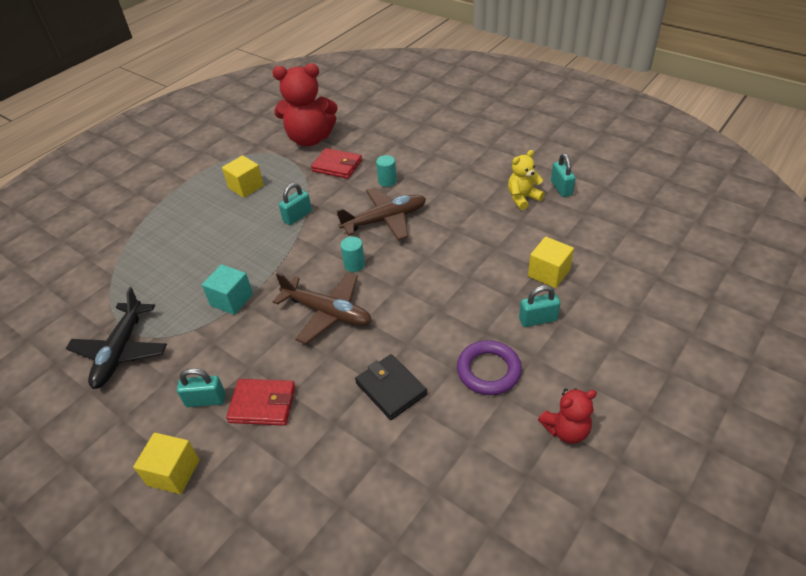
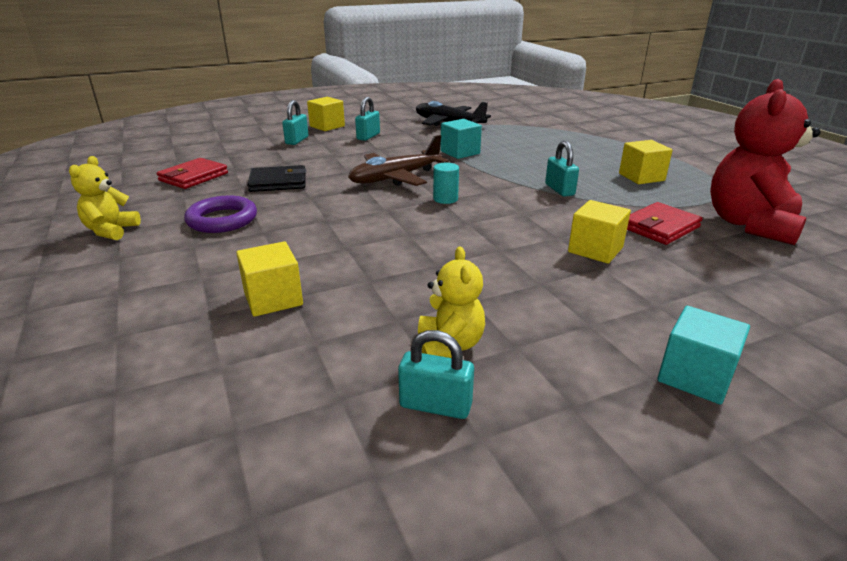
camera: 115 degrees right, 15 degrees down
red wallet [226,379,296,426] -> red wallet moved to [157,158,228,189]
brown plane [336,187,426,240] -> none
turquoise cylinder [376,155,397,187] -> yellow cube [568,200,631,264]
turquoise padlock [519,285,560,327] -> turquoise padlock moved to [282,100,309,145]
red teddy bear [538,388,597,444] -> yellow teddy bear [69,156,141,240]
none -> turquoise cube [657,306,750,405]

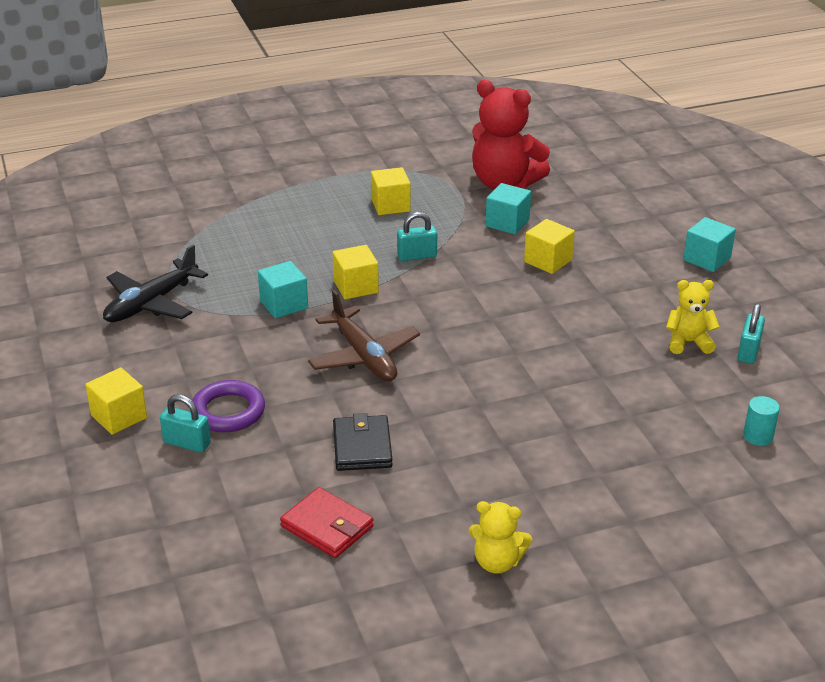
camera: 85 degrees left, 5 degrees up
purple ring [184,195,257,233] -> purple ring moved to [192,380,265,432]
yellow cube [236,241,303,317] -> yellow cube moved to [333,245,379,299]
turquoise padlock [355,97,380,141] -> none
turquoise cylinder [433,163,459,204] -> turquoise cylinder moved to [743,396,780,446]
red wallet [627,202,703,245] -> turquoise cube [486,183,531,234]

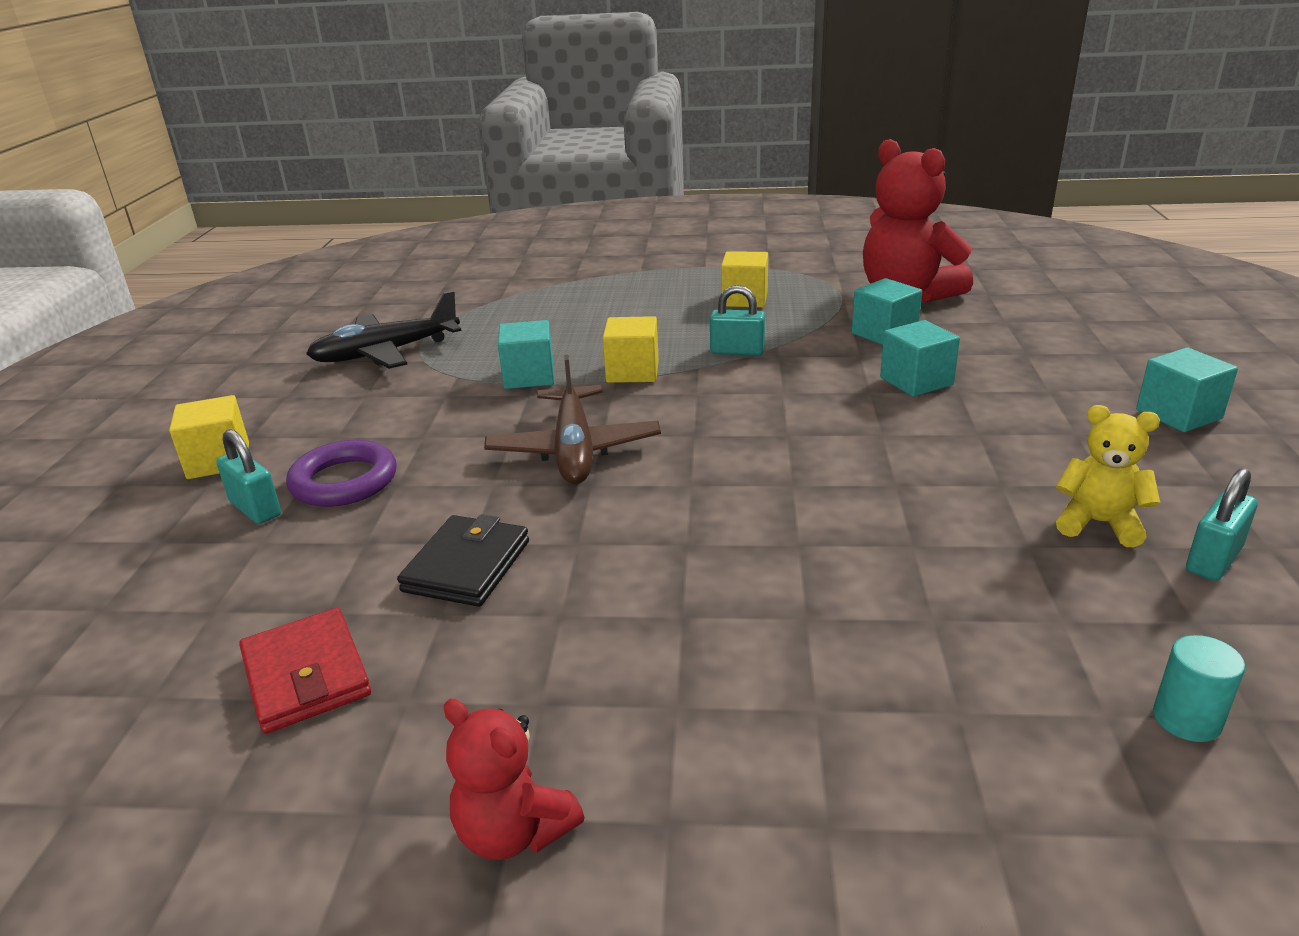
camera: 25 degrees right, 5 degrees down
yellow teddy bear [468,501,532,574] -> red teddy bear [444,699,585,860]
yellow cube [524,219,575,274] -> turquoise cube [880,320,960,397]

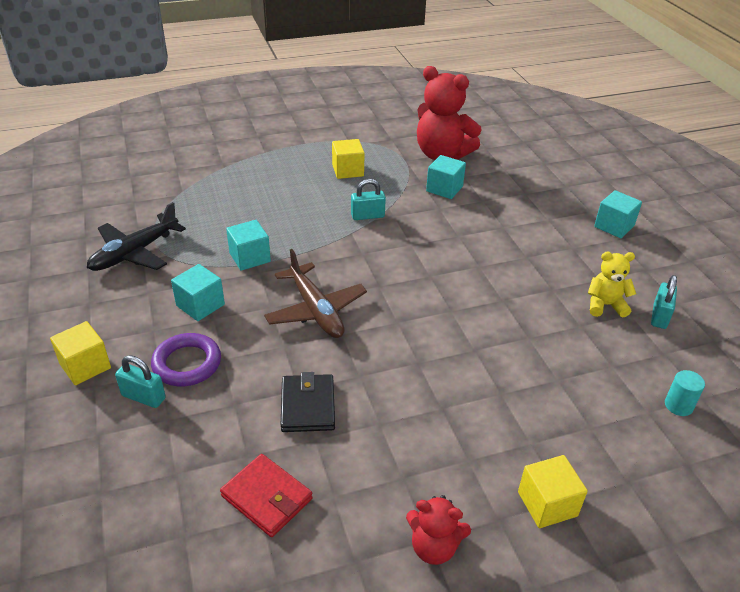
camera: 25 degrees left, 10 degrees up
yellow cube [603,316,659,383] -> yellow cube moved to [518,455,588,528]
turquoise cube [880,320,960,397] -> turquoise cube moved to [171,264,225,321]

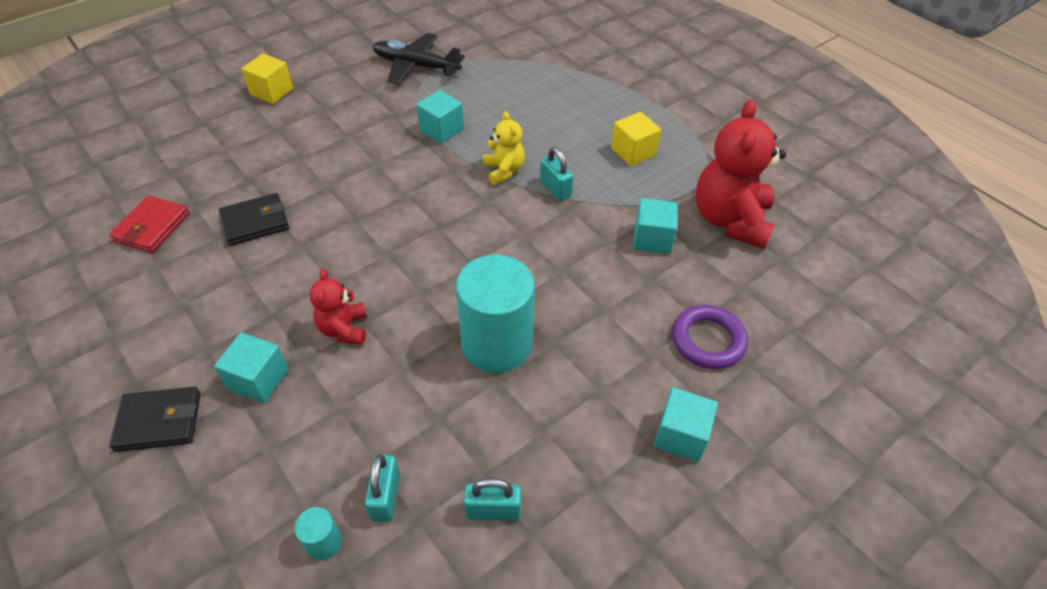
camera: 70 degrees right, 10 degrees up
turquoise padlock [115,355,166,408] -> turquoise padlock moved to [365,454,400,522]
purple ring [151,333,221,386] -> purple ring moved to [672,305,748,369]
turquoise cube [171,264,225,321] -> turquoise cube moved to [214,332,289,403]
brown plane [264,249,367,338] -> none
red teddy bear [406,495,471,565] -> red teddy bear moved to [310,268,367,345]
yellow cube [518,455,588,528] -> black wallet [109,387,201,452]
yellow teddy bear [588,252,636,317] -> yellow teddy bear moved to [483,111,525,185]
none -> turquoise cylinder [456,255,535,373]

